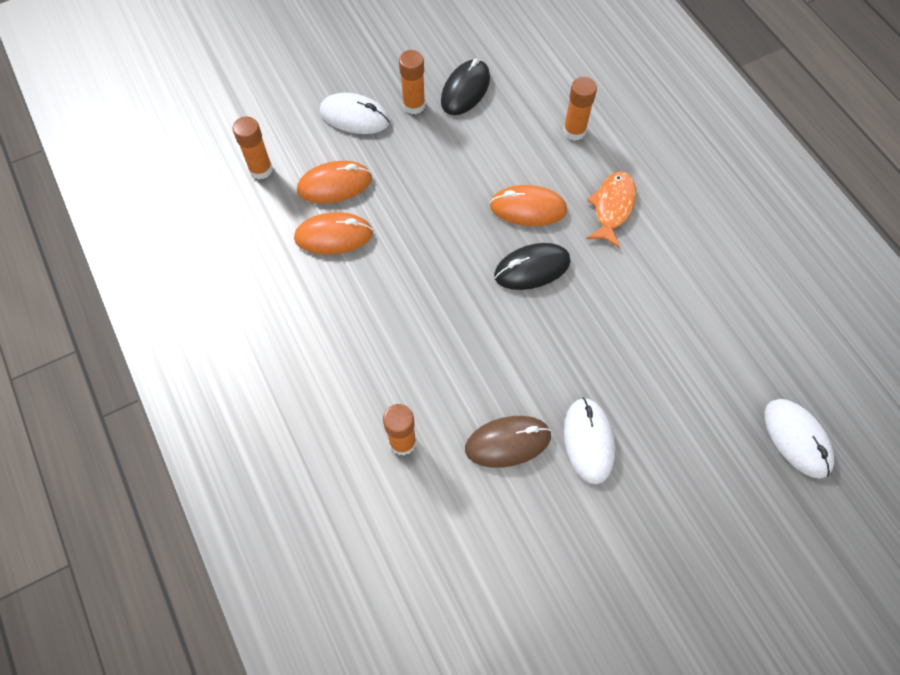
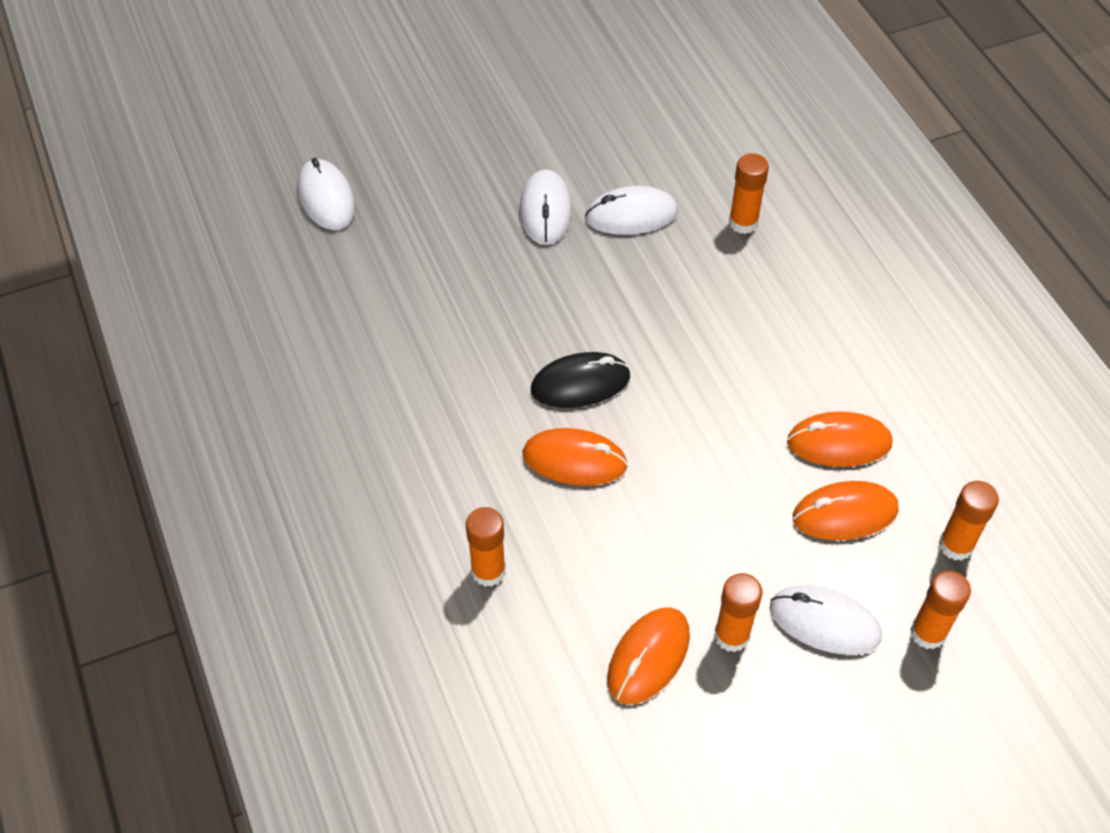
camera: 175 degrees left, 10 degrees down
black mouse [441,59,490,115] -> orange mouse [607,607,690,704]
brown mouse [465,416,551,468] -> white mouse [585,186,678,235]
orange fish [586,172,636,248] -> none
none -> orange glue stick [910,571,971,650]

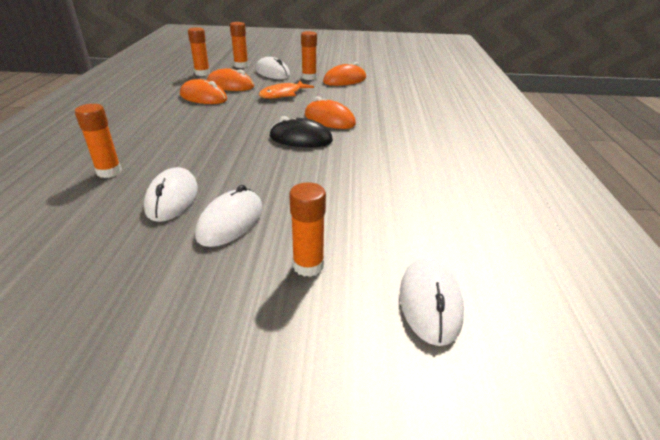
camera: 155 degrees left, 20 degrees down
orange glue stick [466,507,506,587] -> orange glue stick moved to [289,182,326,277]
white mouse [585,186,678,235] -> white mouse turned 75 degrees clockwise [144,167,198,222]
none -> orange fish [258,81,314,99]

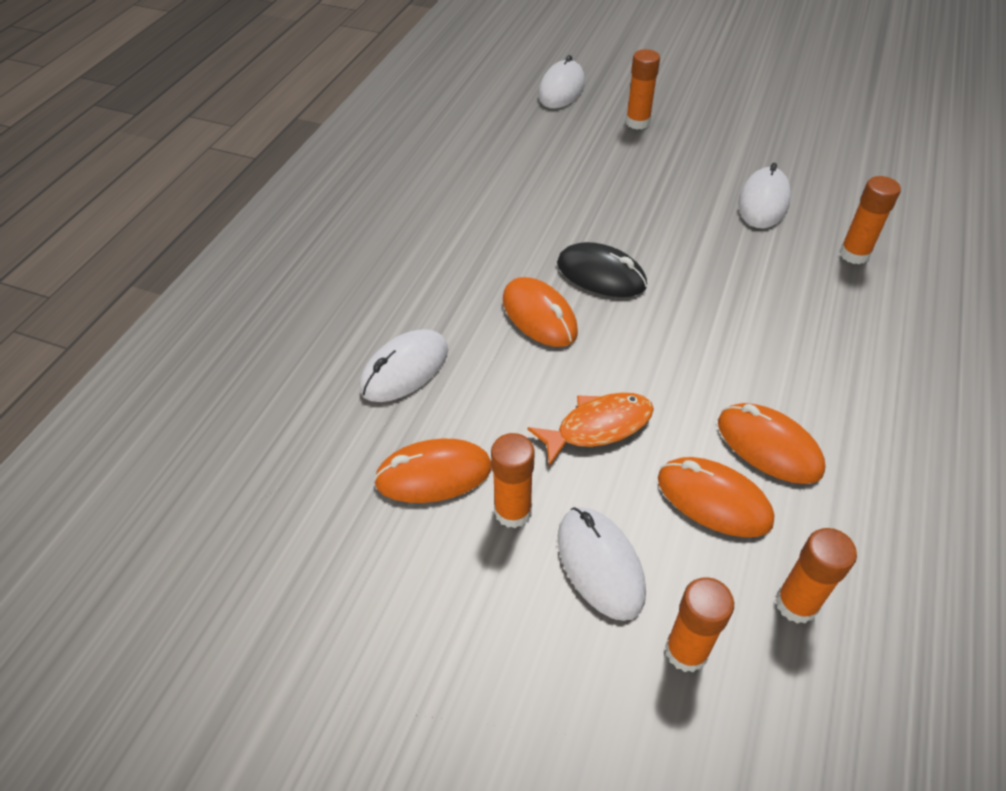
camera: 160 degrees left, 15 degrees up
white mouse [195,185,262,247] -> white mouse moved to [360,329,448,402]

